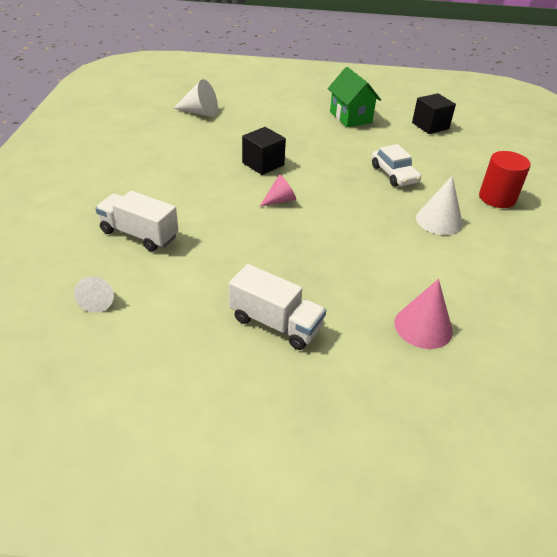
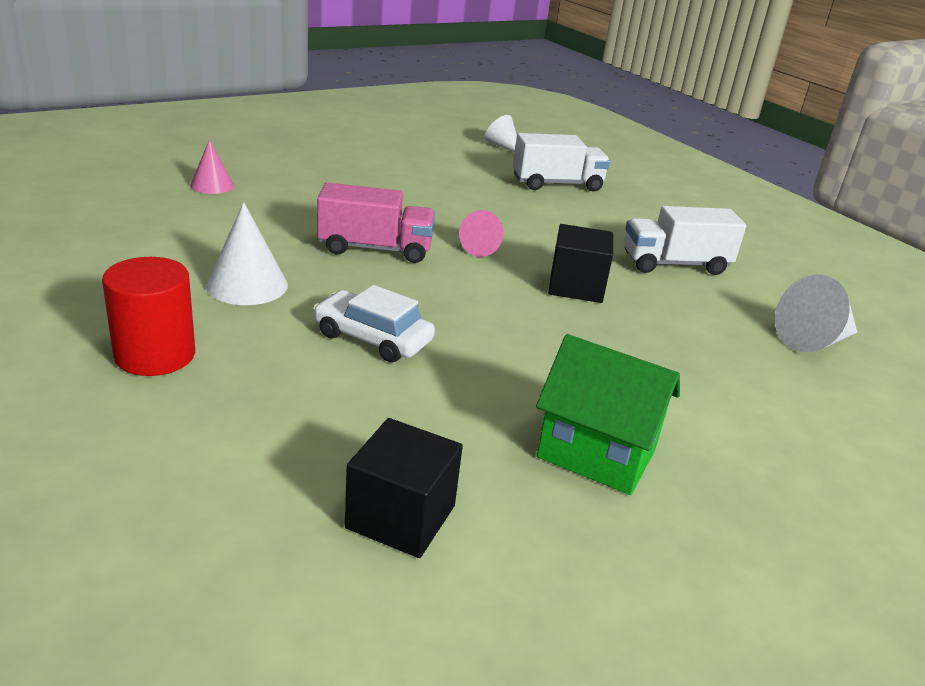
camera: 140 degrees right, 10 degrees down
white truck [229,264,326,350] -> white truck moved to [624,206,746,275]
pink cone [394,279,453,349] -> pink cone [190,140,234,194], size x0.66
none -> pink truck [317,182,435,263]

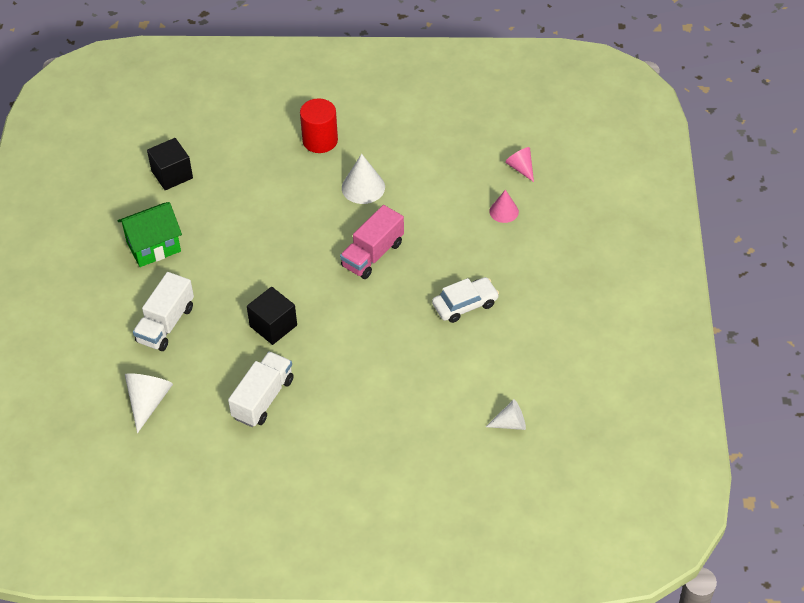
camera: 130 degrees right, 20 degrees up
white car [313,285,435,363] -> white car moved to [432,277,499,323]
pink cone [459,210,504,257] -> pink cone moved to [505,147,534,182]
white truck [513,133,610,192] -> white truck moved to [133,272,194,351]

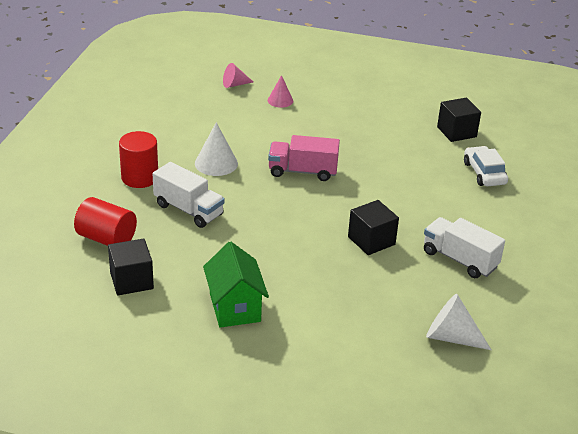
camera: 80 degrees left, 15 degrees down
white truck [133,272,194,351] -> white truck moved to [153,162,225,228]
pink truck [340,205,404,279] -> pink truck turned 135 degrees clockwise [268,135,340,181]
white car [432,277,499,323] -> white car moved to [464,146,508,186]
white cone [486,399,526,430] -> none
none -> red cylinder [74,197,137,246]
none -> black cube [437,98,481,142]

